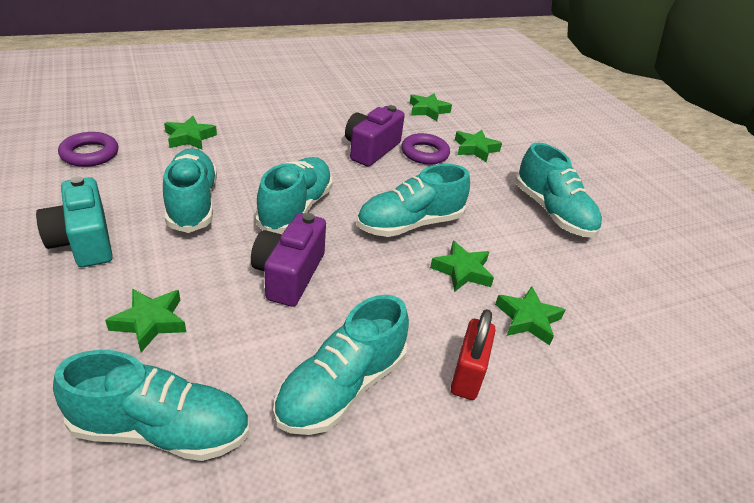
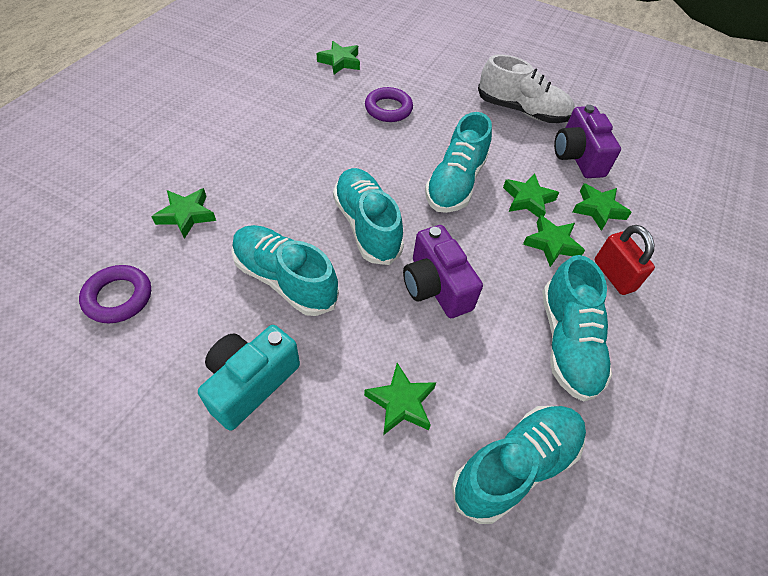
camera: 40 degrees left, 15 degrees up
turquoise camera [36,176,113,267] -> turquoise camera turned 105 degrees clockwise [198,325,300,431]
purple camera [345,105,405,167] -> purple camera moved to [554,105,621,178]
green star [455,130,502,162] -> green star moved to [523,215,585,267]
turquoise shoe [515,143,602,238] -> white shoe [478,54,575,123]

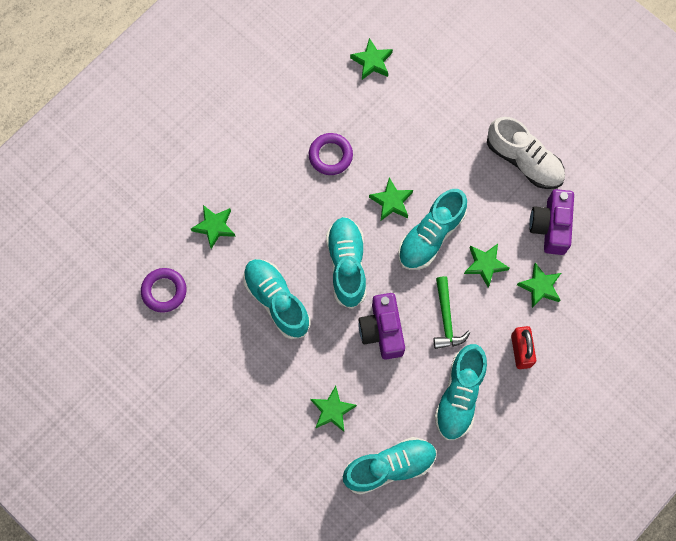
camera: 20 degrees right, 20 degrees up
turquoise camera [198,325,300,431] -> none
purple ring [365,87,413,122] -> purple ring moved to [309,133,353,175]
green star [523,215,585,267] -> green star moved to [369,178,413,221]
none -> green hammer [433,276,471,349]

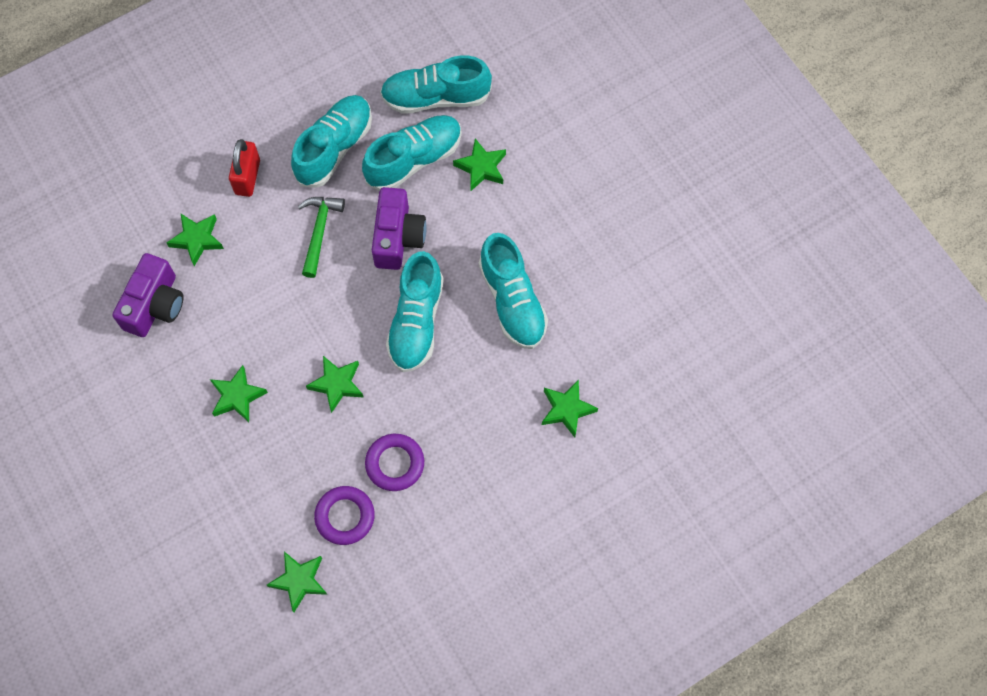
camera: 165 degrees left, 5 degrees down
purple ring [141,268,187,313] -> purple ring moved to [314,486,375,545]
turquoise shoe [398,189,467,270] -> turquoise shoe moved to [362,115,462,191]
green star [464,244,510,287] -> green star moved to [210,365,268,422]
white shoe [487,117,565,189] -> none

